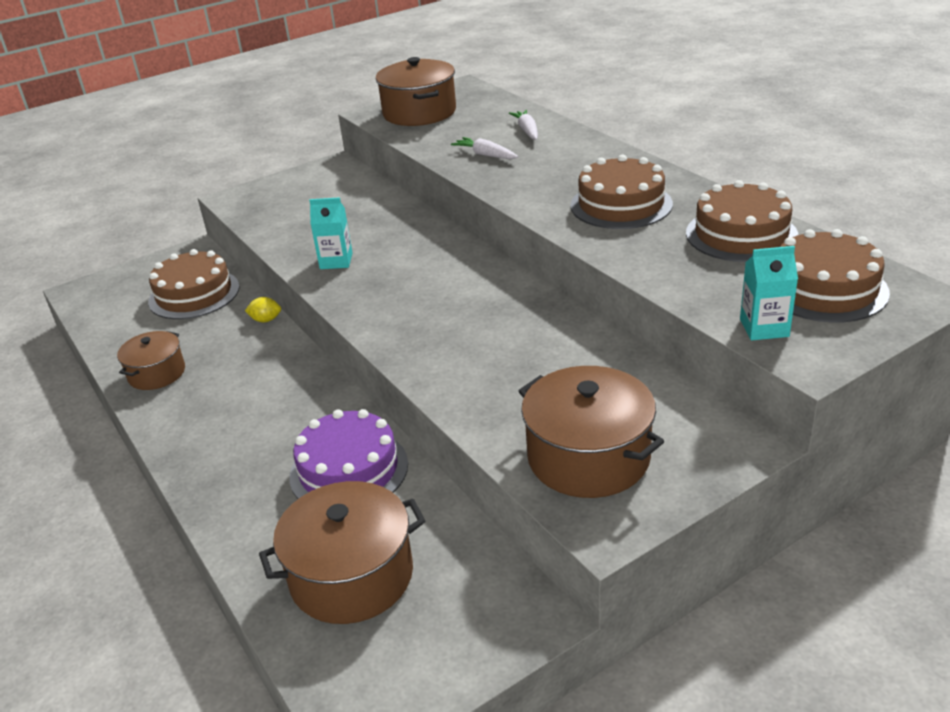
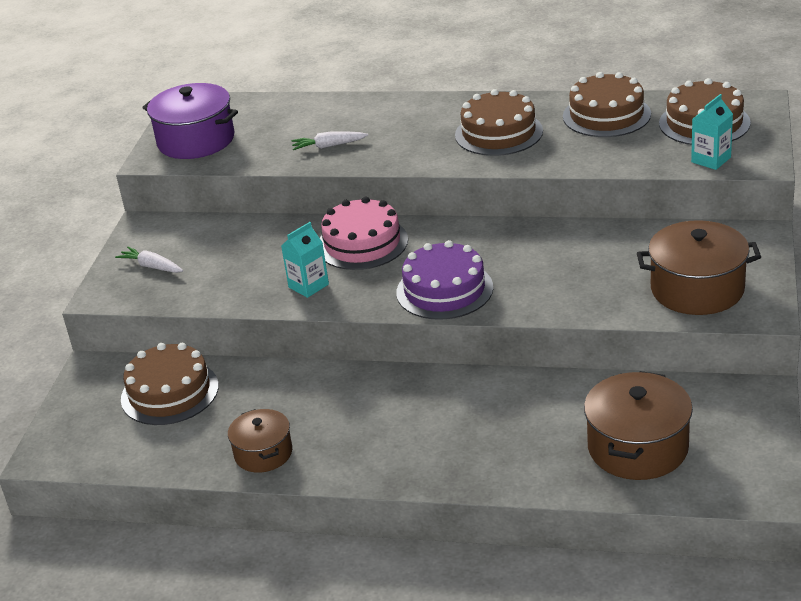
camera: 45 degrees left, 0 degrees up
yellow lemon [245,297,281,322] -> none
purple cake [289,409,408,499] -> purple cake moved to [396,240,493,320]
brown pot [376,57,456,126] -> purple pot [142,83,238,159]
white carrot [509,110,538,140] -> white carrot moved to [115,247,183,273]
none -> pink cake [320,197,408,270]

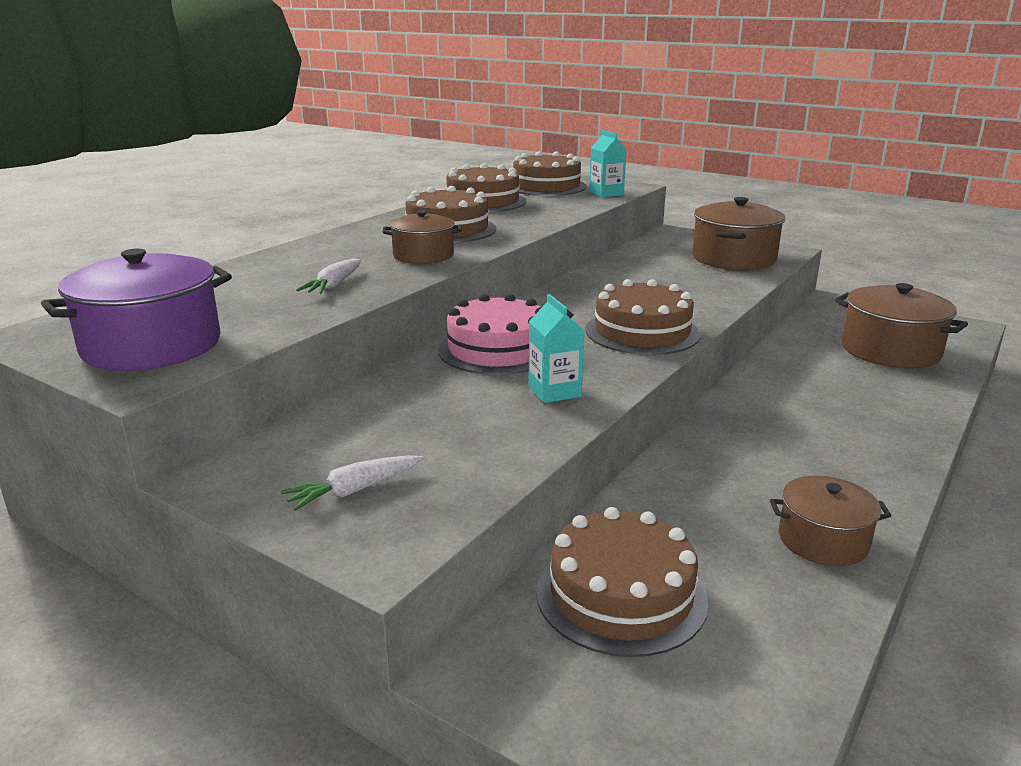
camera: 70 degrees left, 10 degrees down
purple cake [396,240,493,320] -> brown cake [586,279,701,355]
none -> brown pot [383,210,462,264]

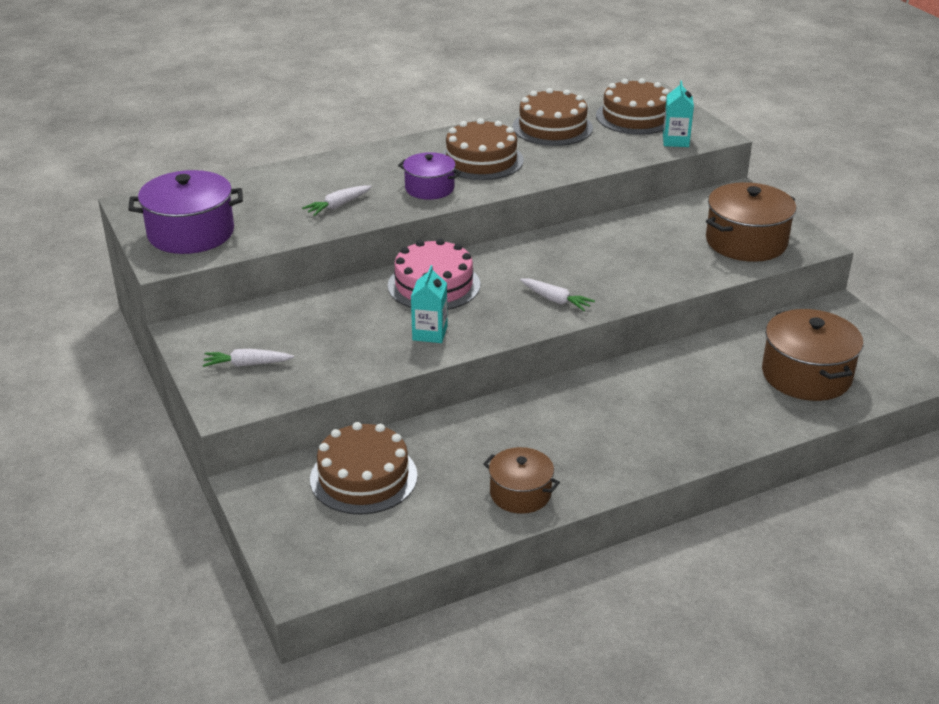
camera: 30 degrees right, 10 degrees up
brown pot [383,210,462,264] -> purple pot [398,152,461,200]
brown cake [586,279,701,355] -> white carrot [520,278,595,311]

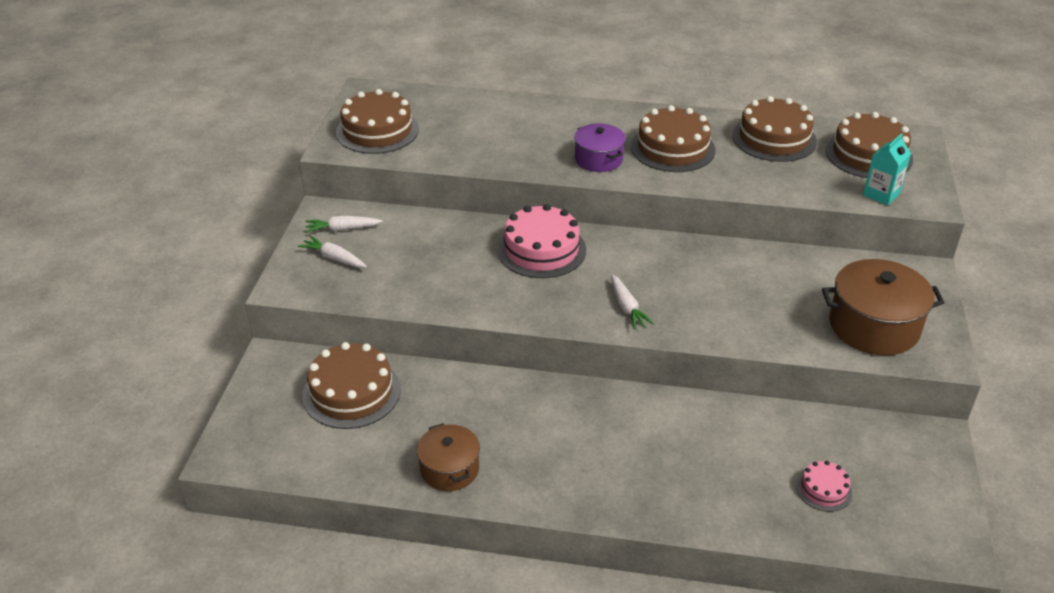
camera: 35 degrees right, 5 degrees up
purple pot [128,170,243,254] -> brown cake [336,89,419,154]
white carrot [302,185,372,216] -> white carrot moved to [305,216,383,233]
turquoise carton [411,265,447,343] -> none
brown pot [762,309,863,401] -> pink cake [796,461,852,512]

